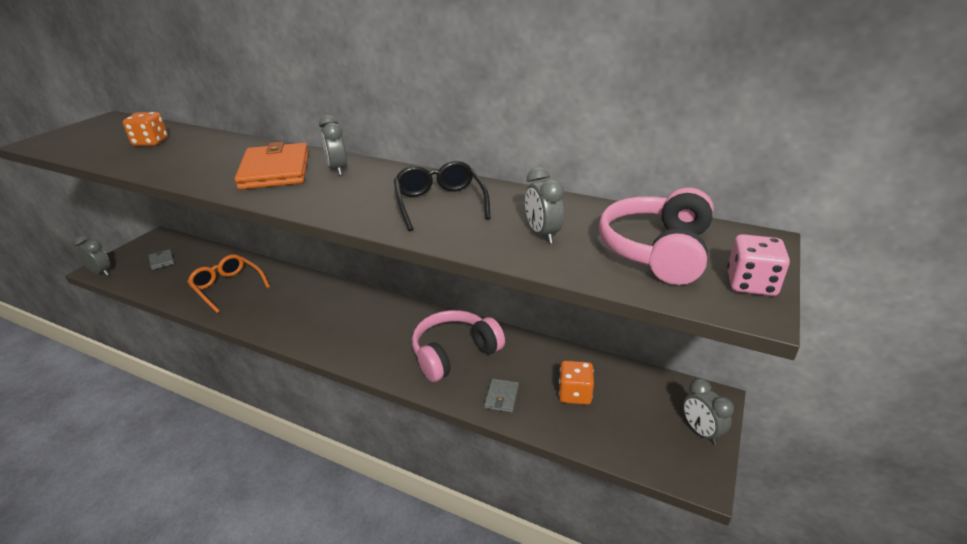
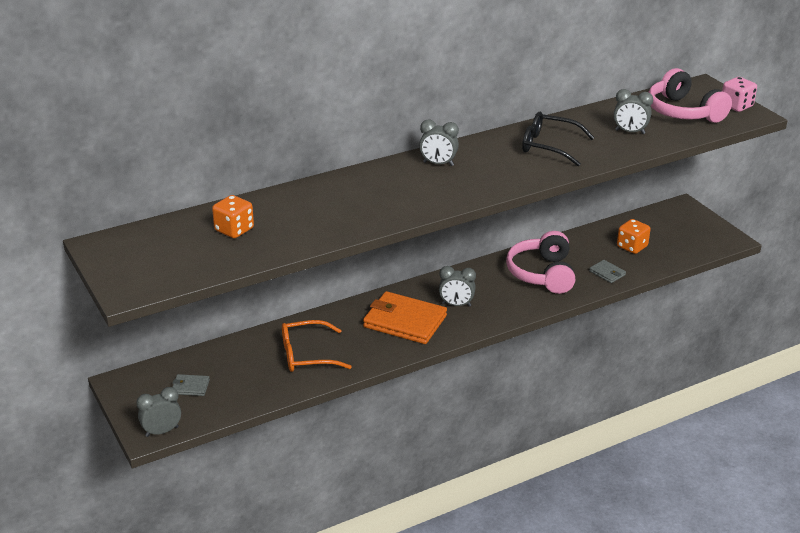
camera: 55 degrees left, 0 degrees up
orange wallet [235,142,309,190] -> orange wallet moved to [363,291,447,344]
grey clock [683,378,734,445] -> grey clock moved to [439,266,476,307]

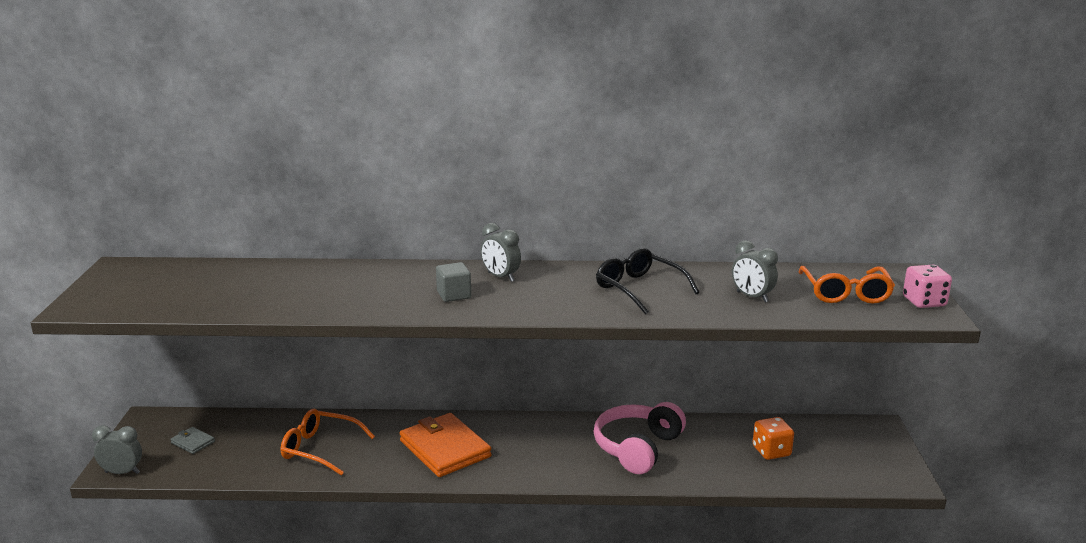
camera: 30 degrees right, 10 degrees down
orange dice [212,195,254,238] -> none
grey clock [439,266,476,307] -> none
grey wallet [589,260,626,283] -> none
pink headphones [649,68,732,123] -> orange glasses [799,266,895,304]
none -> grey cube [436,262,471,302]

